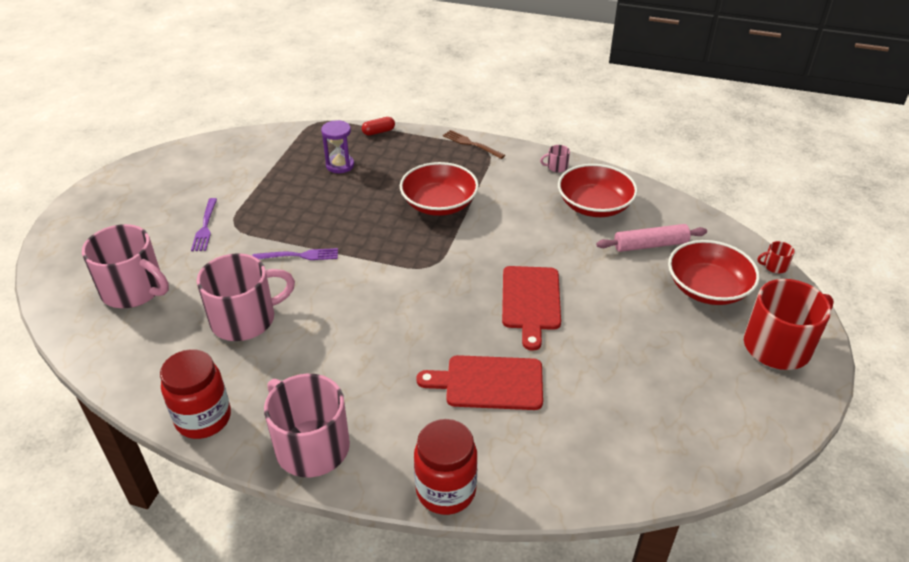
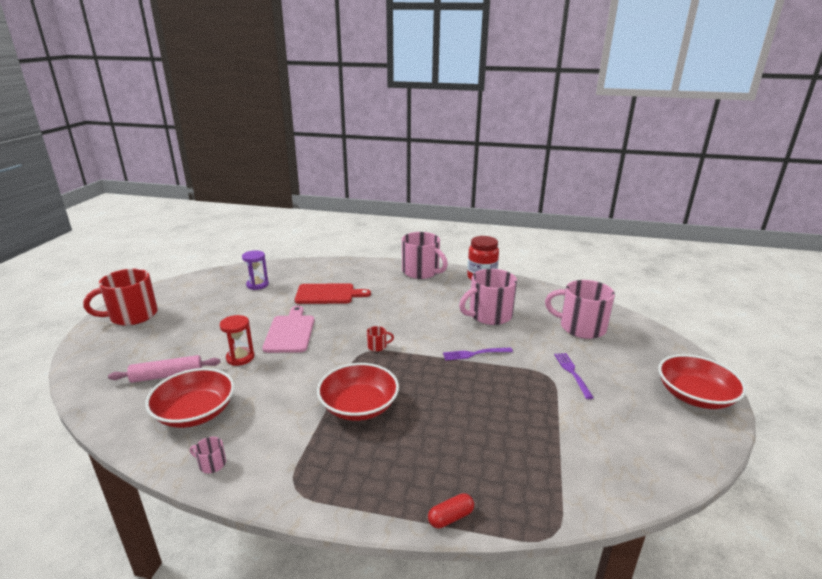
camera: 175 degrees right, 15 degrees down
purple hourglass [321,120,354,173] -> purple hourglass moved to [242,250,269,290]
red jar [414,419,477,515] -> none
brown fork [443,130,505,159] -> none
red cutting board [502,266,561,351] -> pink cutting board [262,306,314,353]
pink mug [540,145,570,172] -> pink mug turned 150 degrees counterclockwise [190,437,226,473]
red bowl [668,240,760,305] -> red bowl moved to [658,354,746,409]
red mug [757,241,795,273] -> red mug moved to [367,326,394,352]
none -> red hourglass [220,315,254,366]

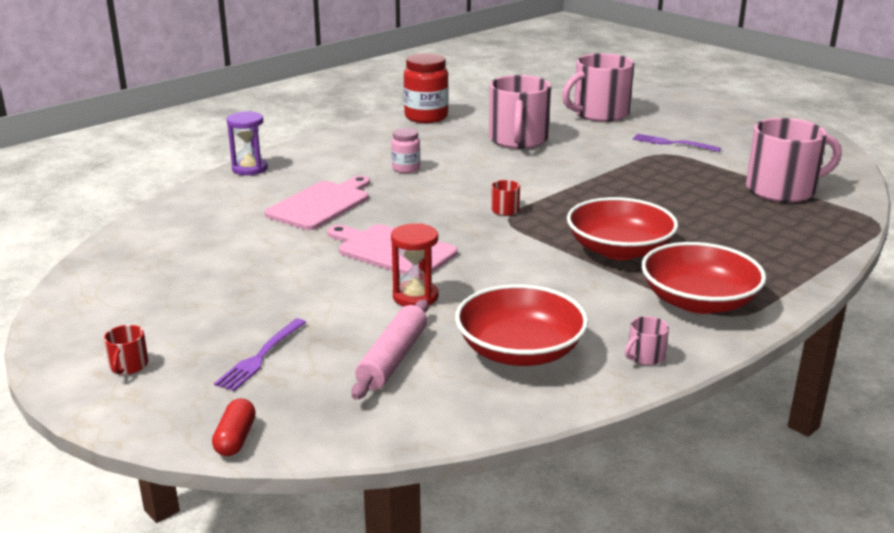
camera: 55 degrees left, 0 degrees up
red mug [83,269,158,326] -> red mug [104,325,148,375], size x0.40
purple hourglass [242,250,269,290] -> purple hourglass moved to [227,111,268,175]
red cutting board [295,283,371,304] -> pink cutting board [265,176,370,230]
pink mug [402,232,448,279] -> pink mug moved to [746,118,842,203]
red capsule [428,493,474,528] -> red capsule moved to [212,398,256,456]
purple fork [443,347,513,361] -> purple fork moved to [214,319,306,391]
red bowl [658,354,746,409] -> red bowl moved to [641,242,766,314]
none -> pink jar [391,128,420,173]

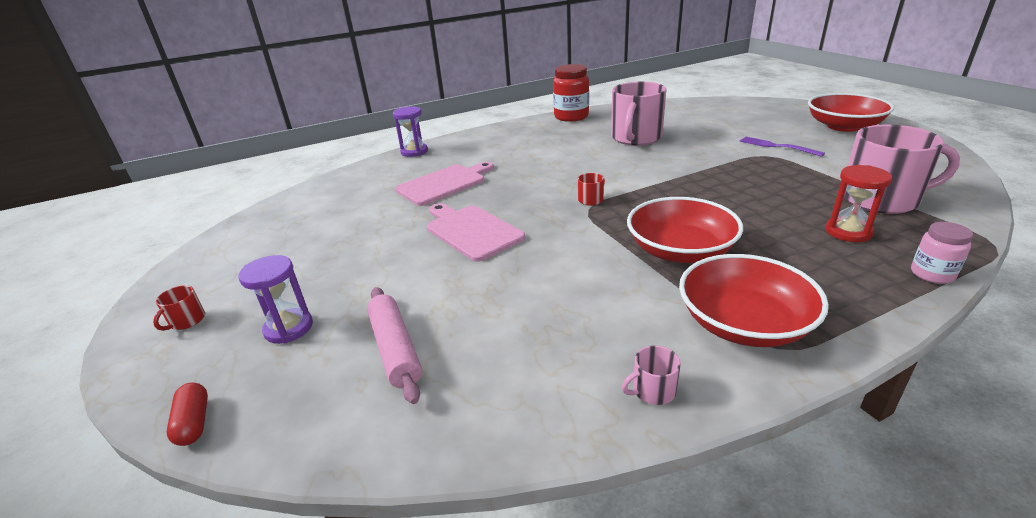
camera: 20 degrees right, 5 degrees up
red capsule [212,398,256,456] -> red capsule turned 45 degrees counterclockwise [167,383,208,446]
purple fork [214,319,306,391] -> purple hourglass [238,255,313,344]
pink rolling pin [351,300,429,400] -> pink rolling pin turned 60 degrees counterclockwise [367,287,422,404]
pink jar [391,128,420,173] -> pink jar moved to [911,222,973,284]
red hourglass [391,223,439,306] -> red hourglass moved to [826,165,892,242]
red bowl [455,284,588,366] -> red bowl moved to [808,93,894,132]
pink mug [562,53,634,122] -> none

